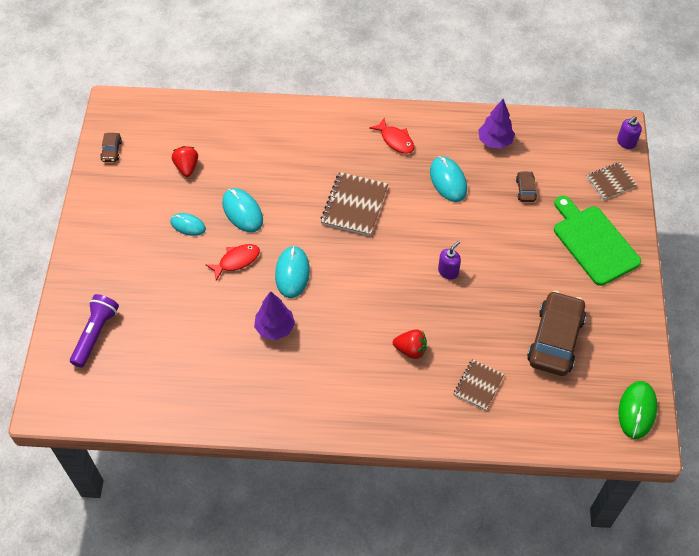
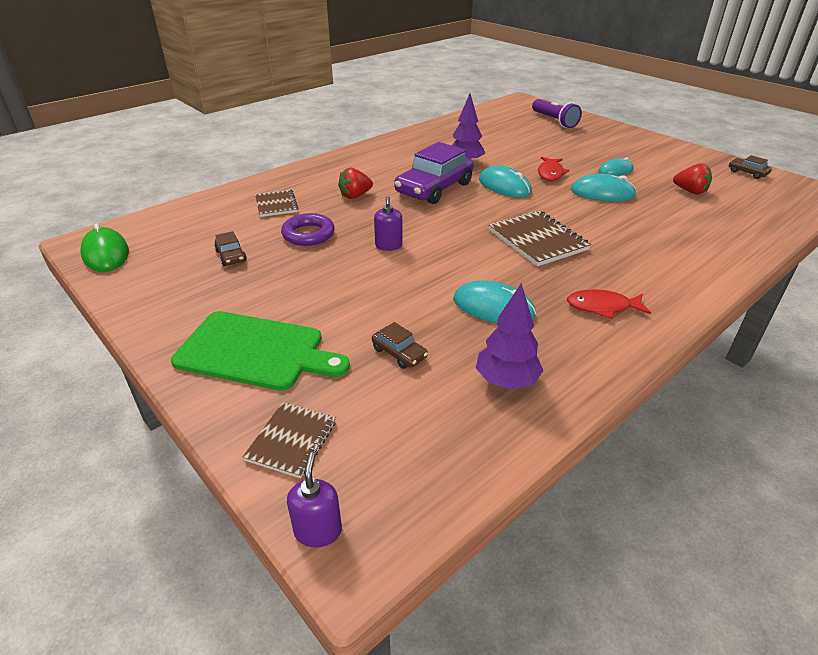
camera: 135 degrees right, 20 degrees down
brown car [527,291,586,376] -> brown car [214,231,247,266], size x0.44
none -> purple ring [281,213,335,246]
none -> purple car [394,142,474,204]

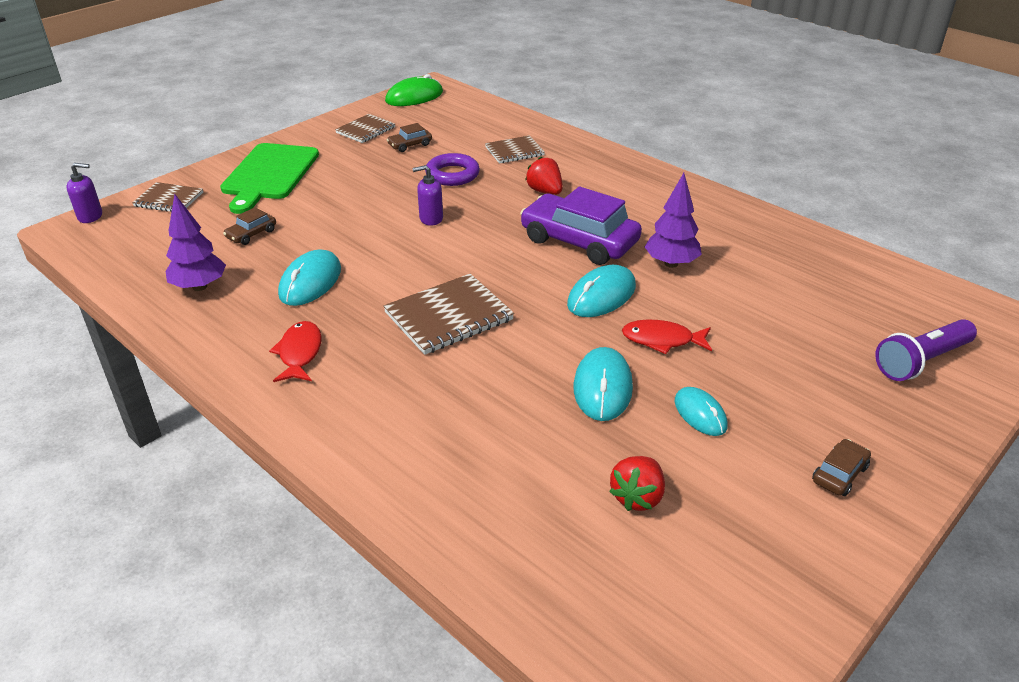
camera: 85 degrees right, 0 degrees up
brown car [729,155,772,179] -> brown car moved to [812,439,871,496]
none -> brown notebook [335,114,395,143]

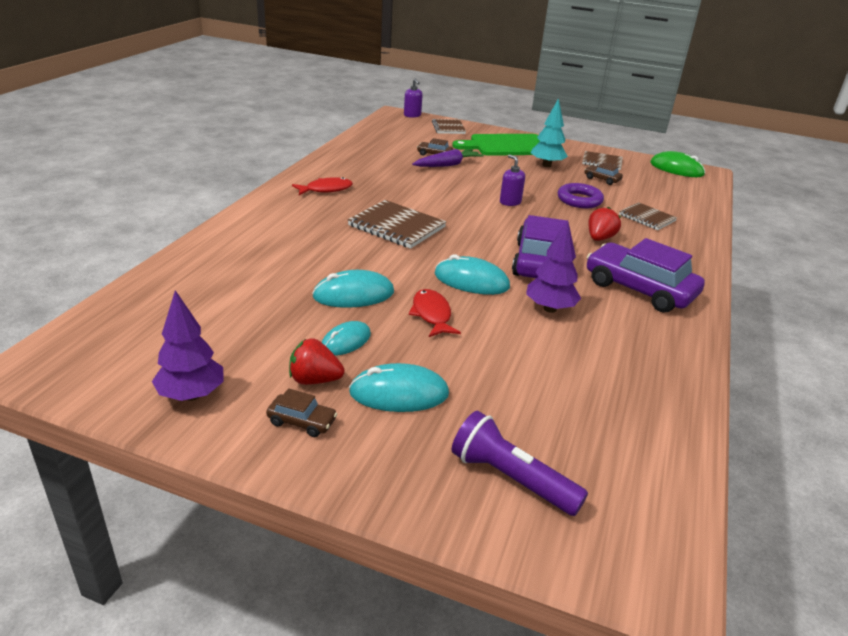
camera: 65 degrees right, 5 degrees down
purple tree [165,194,226,291] -> purple tree moved to [152,290,224,401]
turquoise mouse [278,249,341,306] -> turquoise mouse moved to [349,363,449,412]
red strawberry [609,456,665,511] -> red strawberry moved to [289,338,345,385]
none -> purple carrot [412,149,484,167]
none -> turquoise tree [531,98,568,167]
none -> purple car [587,238,705,313]

